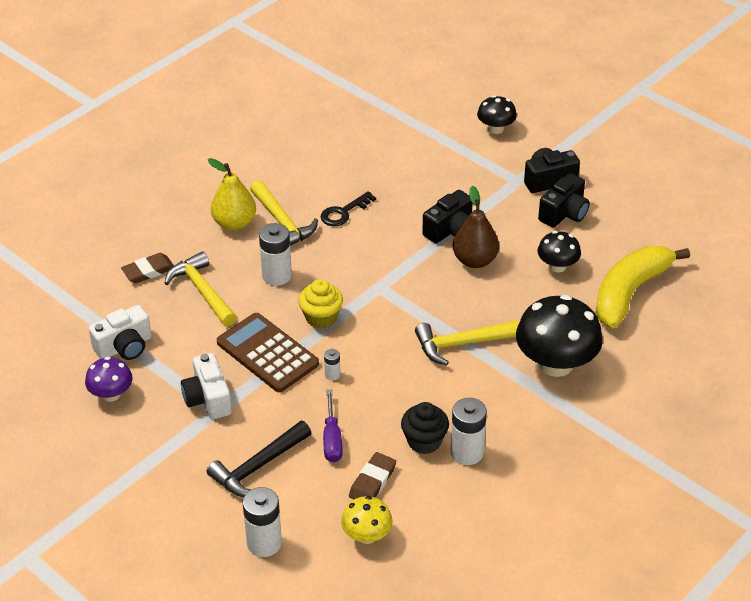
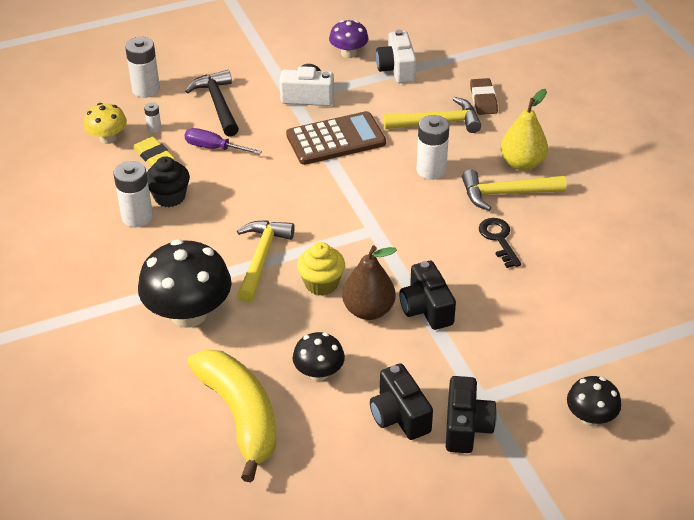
camera: 115 degrees right, 0 degrees up
yellow cupcake [298,279,343,329] -> yellow cupcake moved to [297,242,345,295]
white battery [324,349,340,381] -> white battery moved to [144,103,161,133]
brown eraser [349,452,396,499] -> yellow eraser [133,137,175,167]

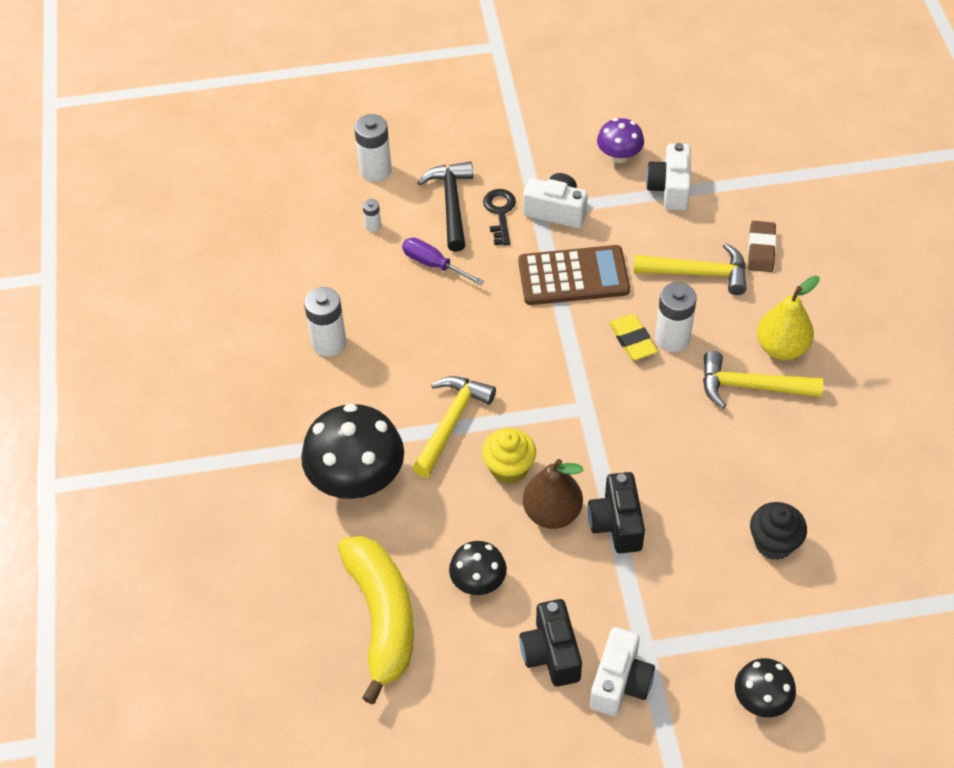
camera: 15 degrees right, 10 degrees up
yellow mushroom [84,103,127,144] -> none
yellow eraser [133,137,175,167] -> yellow eraser moved to [609,314,658,360]
black cupcake [147,156,190,207] -> black cupcake moved to [750,502,807,560]
black camera [446,376,497,453] -> white camera [590,627,655,716]
black key [479,218,521,268] -> black key moved to [483,189,516,246]

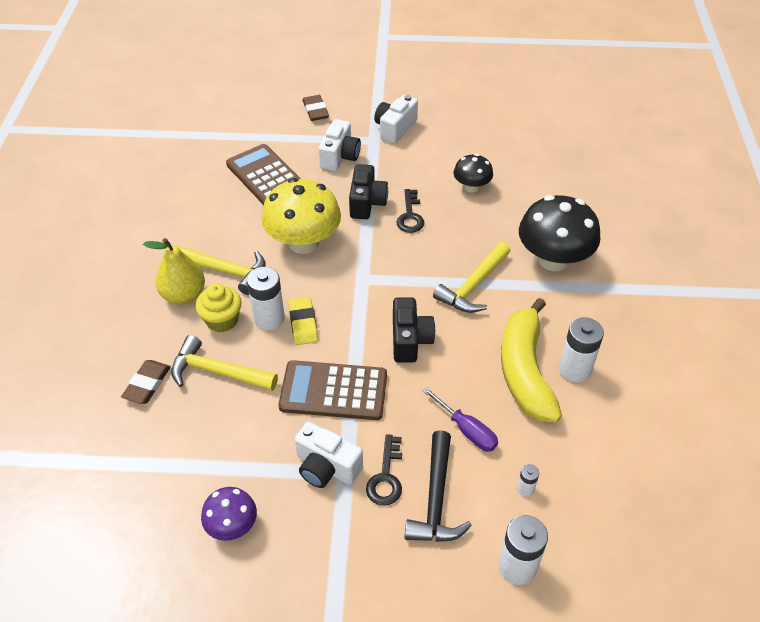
camera: 170 degrees left, 5 degrees down
yellow banana [338,536,414,704] -> yellow banana moved to [501,298,562,422]
yellow cupcake [482,428,536,484] -> yellow cupcake moved to [196,283,242,333]
black camera [519,599,582,687] -> black camera moved to [393,297,435,363]
brown pear [523,459,584,529] -> black key [397,189,424,233]
white camera [646,143,691,210] -> white camera moved to [319,119,361,171]
black mushroom [735,658,796,717] -> brown eraser [302,95,329,121]
black cupcake [750,502,807,560] -> brown calculator [226,144,301,205]
none -> yellow mushroom [261,178,341,254]

